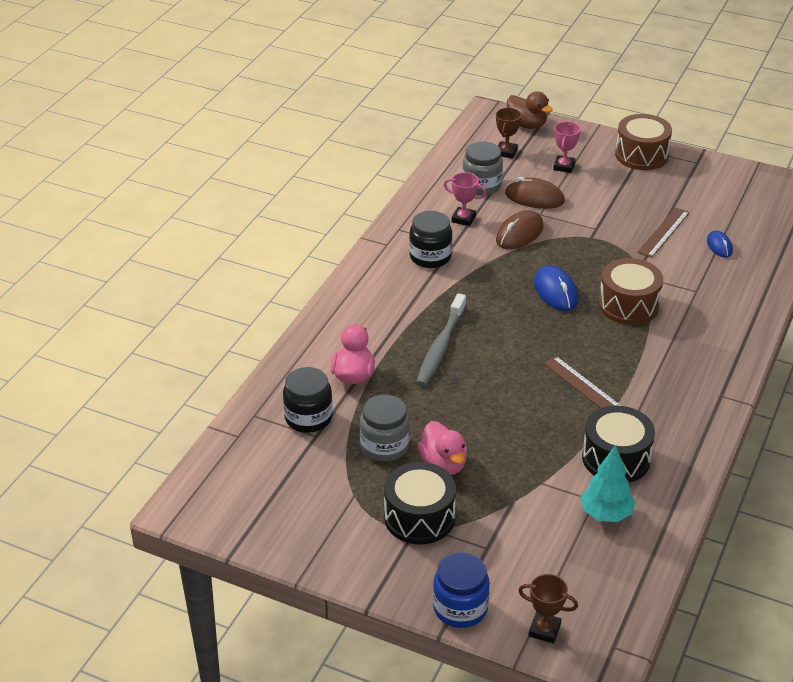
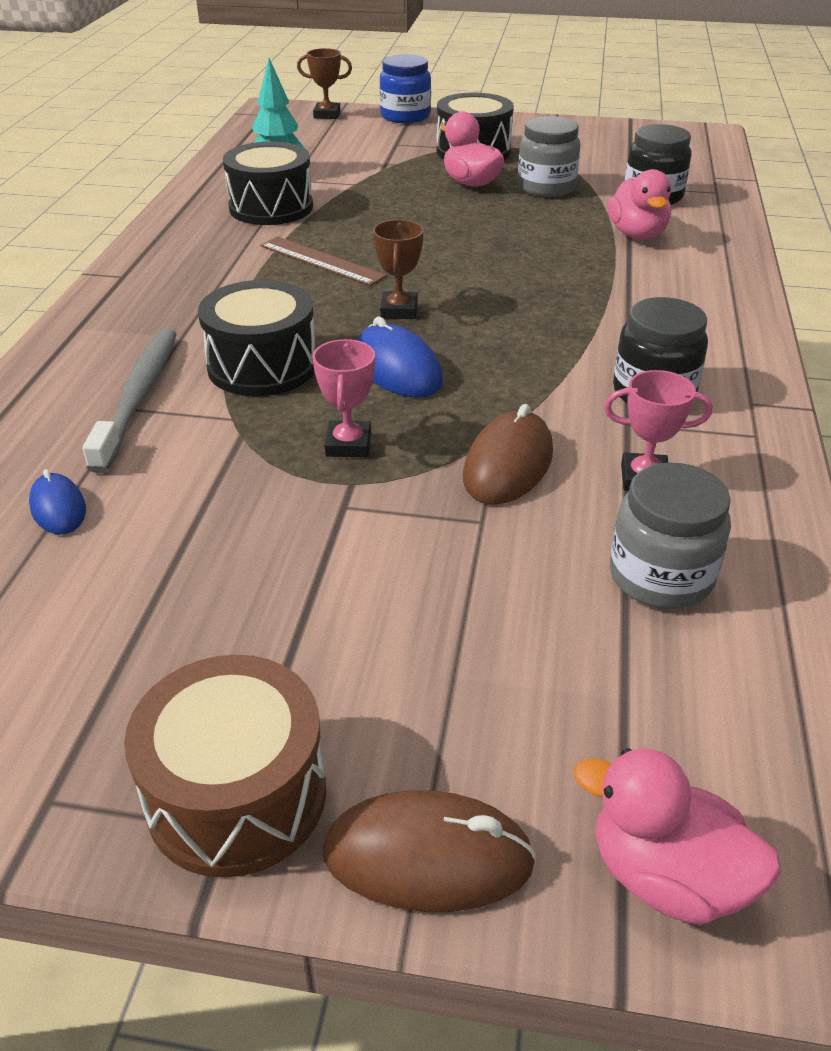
camera: 165 degrees right, 0 degrees up
grey toothbrush [416,293,466,386] -> grey toothbrush moved to [82,329,177,473]
brown trophy [496,108,522,159] -> brown trophy moved to [373,219,424,319]
brown mouse [505,177,565,209] -> brown mouse moved to [323,790,536,912]
brown duck [507,91,553,129] -> pink duck [574,748,781,925]
pink trophy [553,122,581,173] -> pink trophy moved to [313,339,375,457]
brown drum [598,258,663,325] -> black drum [198,280,315,396]
brown ruler [637,207,689,258] -> none

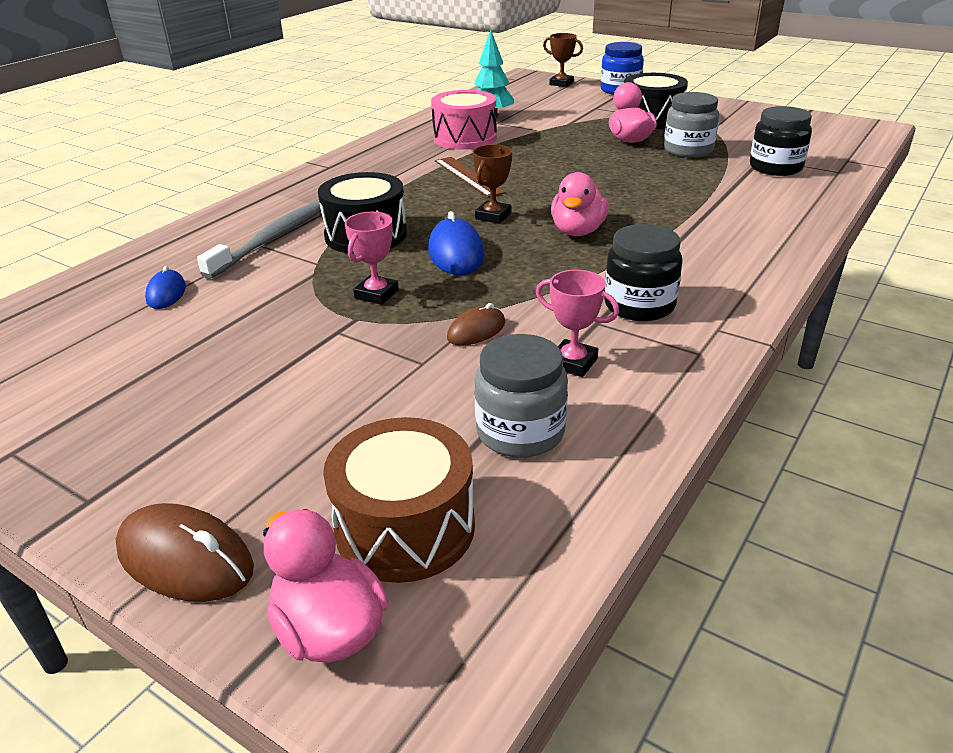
camera: 25 degrees right, 5 degrees down
brown drum [124,655,326,878] -> brown drum moved to [323,417,475,583]
black drum [223,142,313,225] -> pink drum [431,90,497,150]
brown mouse [463,404,553,505] -> brown mouse [447,303,505,346], size x0.61
pink duck [607,169,671,240] -> pink duck moved to [551,172,609,236]

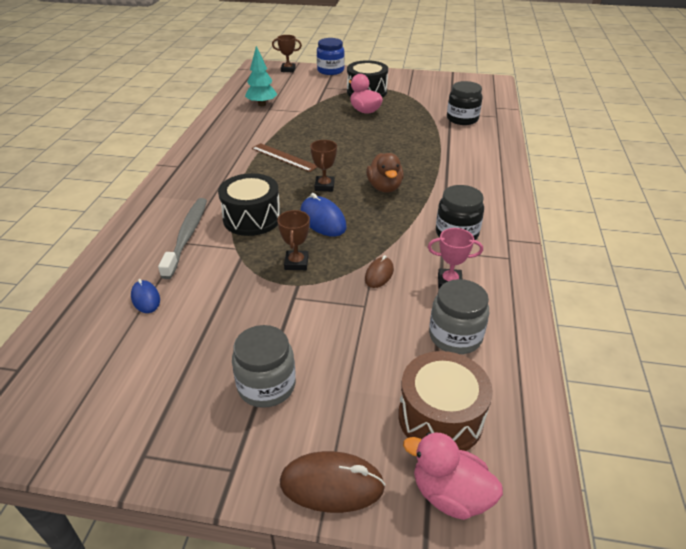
camera: 25 degrees left, 5 degrees up
pink trophy [345,212,399,305] -> brown trophy [277,210,310,270]
pink drum [431,90,497,150] -> none
pink duck [551,172,609,236] -> brown duck [366,153,404,193]
grey jar [664,92,719,158] -> grey jar moved to [232,325,296,408]

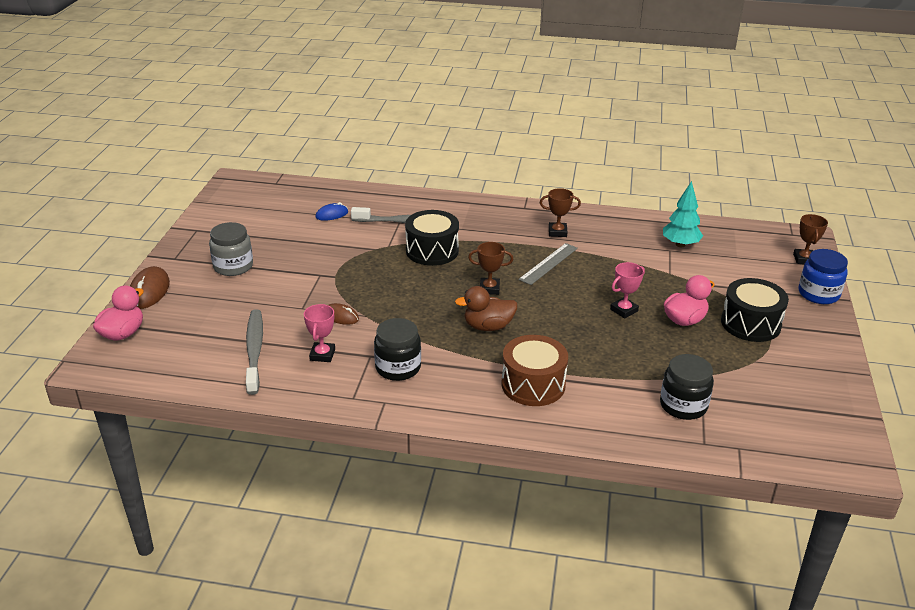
camera: 90 degrees right, 5 degrees down
brown ruler [252,143,317,172] -> grey ruler [518,243,578,285]
brown trophy [277,210,310,270] -> brown trophy moved to [540,188,581,237]
blue mouse [300,193,347,237] -> none
brown drum [398,351,493,451] -> brown drum moved to [501,335,568,406]
grey jar [429,279,489,354] -> grey toothbrush [246,309,263,395]
none -> pink trophy [610,262,645,318]

